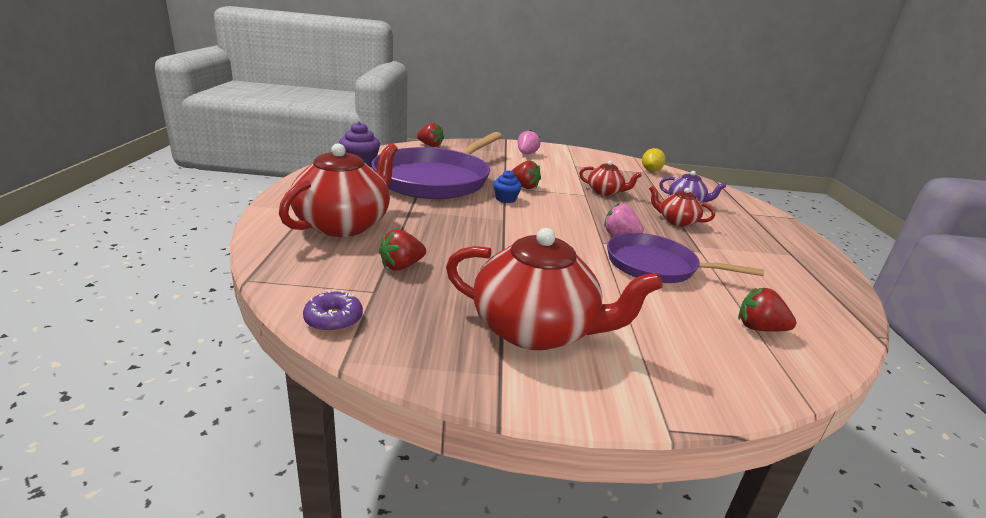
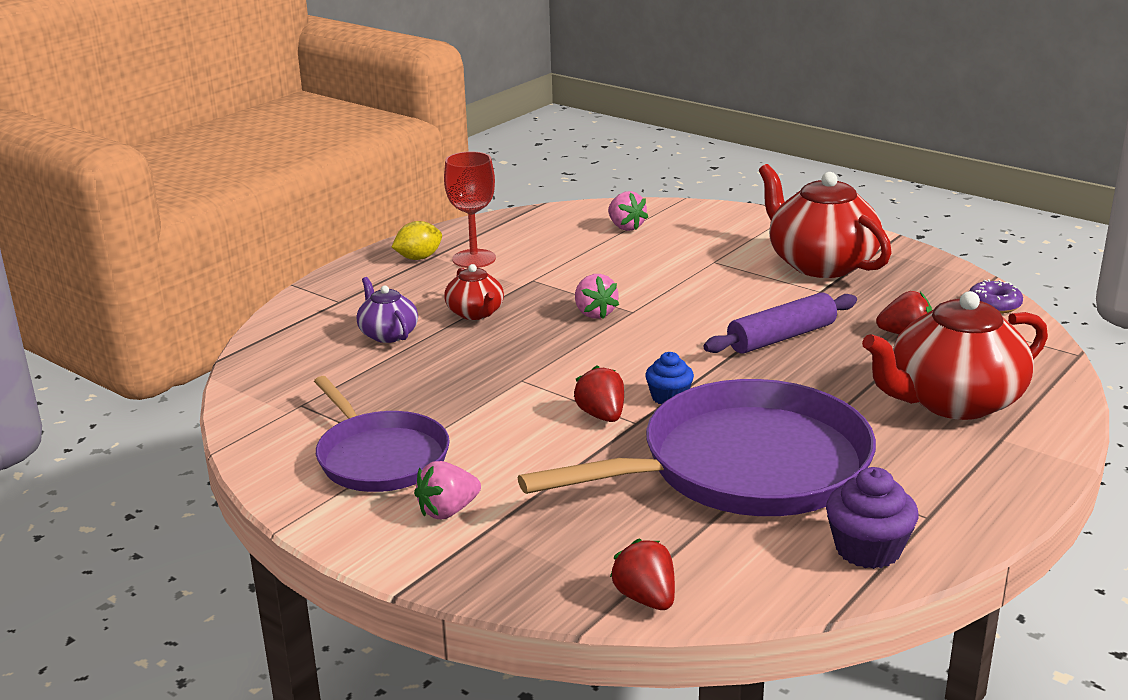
camera: 140 degrees left, 0 degrees up
red teapot [579,160,642,196] -> none
purple pan [607,233,764,283] -> purple pan moved to [314,376,450,492]
yellow lemon [642,148,666,171] -> yellow lemon moved to [392,221,442,260]
red strawberry [738,288,796,332] -> pink strawberry [608,191,648,231]
none -> red goblet [444,151,496,268]
none -> purple rolling pin [703,293,857,354]

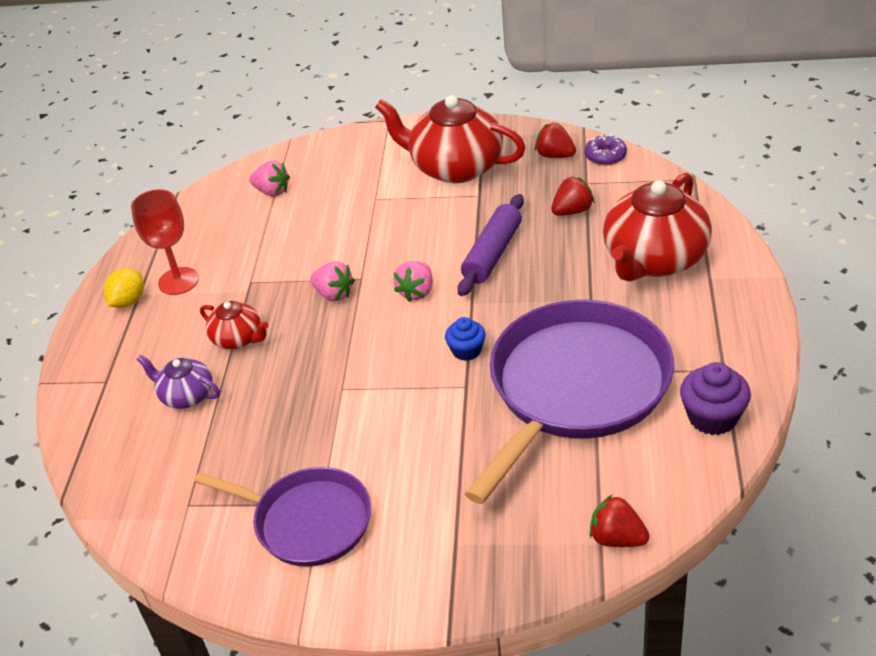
camera: 30 degrees left, 15 degrees up
pink strawberry [414,461,481,519] -> pink strawberry moved to [393,261,433,302]
red strawberry [574,365,624,422] -> red strawberry moved to [535,123,576,158]

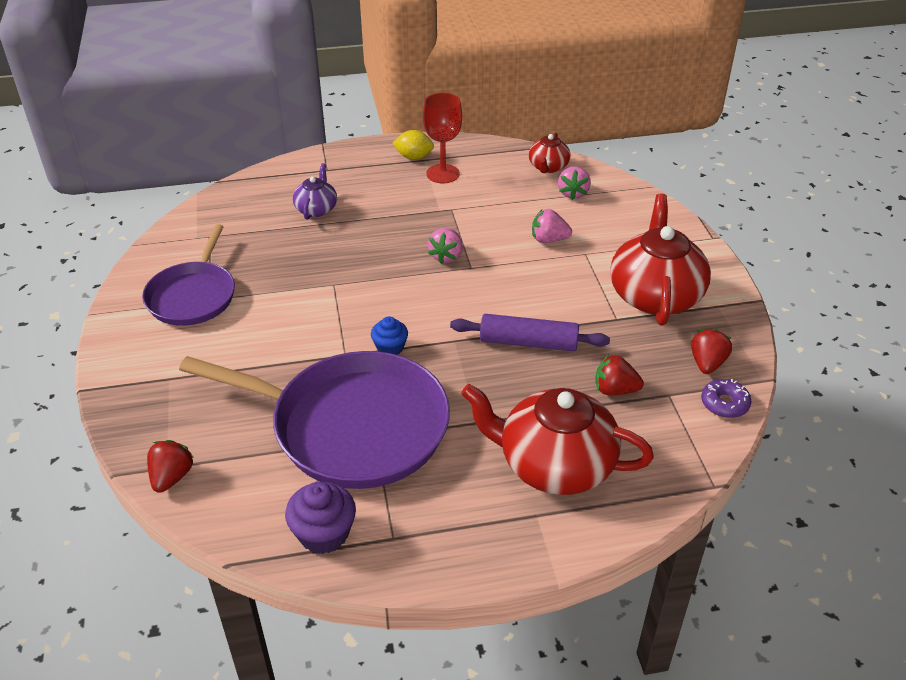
camera: 70 degrees right, 0 degrees up
red teapot [200,301,268,349] -> red teapot moved to [529,133,570,173]
pink strawberry [393,261,433,302] -> pink strawberry moved to [532,209,572,243]
red strawberry [551,176,594,216] -> red strawberry turned 150 degrees clockwise [596,354,644,396]

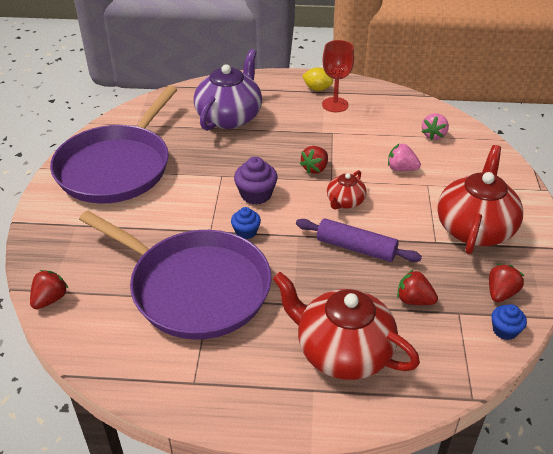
camera: 15 degrees right, 0 degrees up
purple pan [142,224,235,326] -> purple pan [50,85,177,204], size x1.67
purple cupcake [285,482,356,554] -> purple cupcake moved to [234,157,278,205]
purple teapot [293,163,337,220] -> purple teapot [194,49,262,131], size x1.98
pink strawberry [428,228,462,264] -> red strawberry [300,146,328,174]
red teapot [529,133,570,173] -> red teapot moved to [327,170,367,210]
purple donut [701,379,751,418] -> blue cupcake [491,304,527,340]

